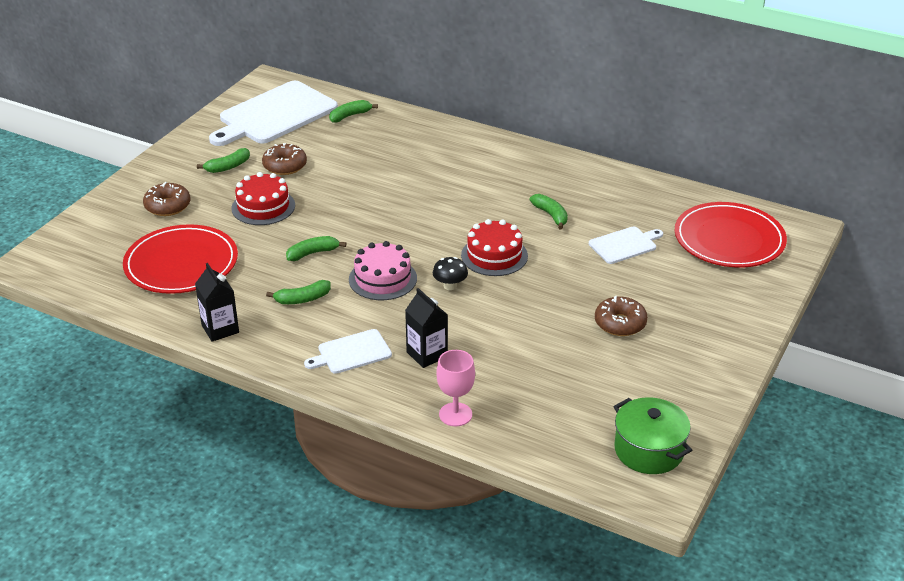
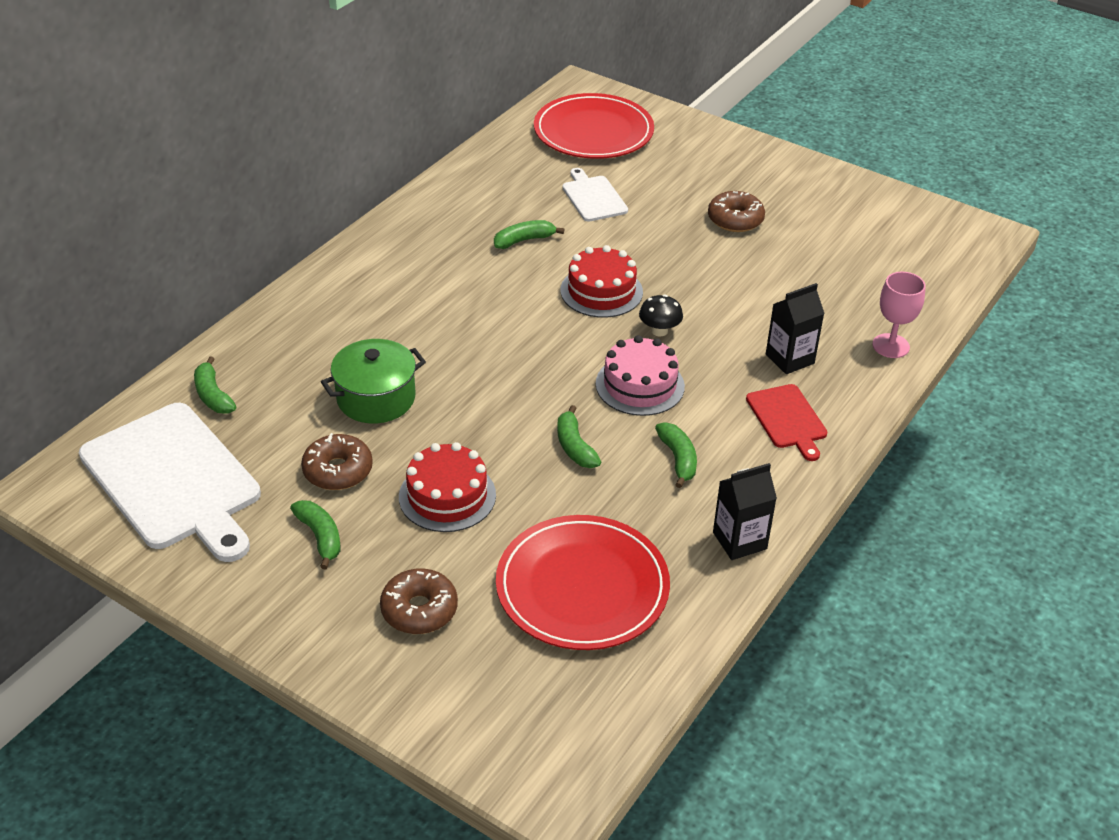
camera: 85 degrees left, 5 degrees up
white cutting board [304,329,392,374] -> red cutting board [746,384,827,461]
green pot [613,397,692,474] -> green pot moved to [321,339,426,424]

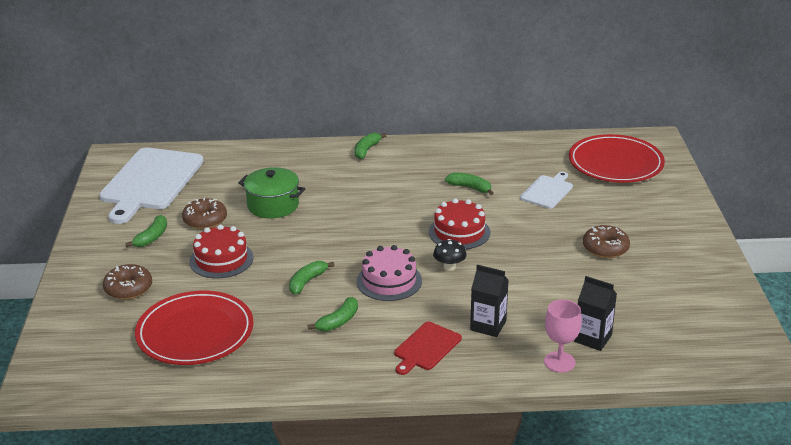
camera: 55 degrees right, 10 degrees down
green banana [194,357,237,414] -> green banana moved to [355,133,386,159]
black carton [713,463,777,560] -> black carton moved to [574,276,617,351]

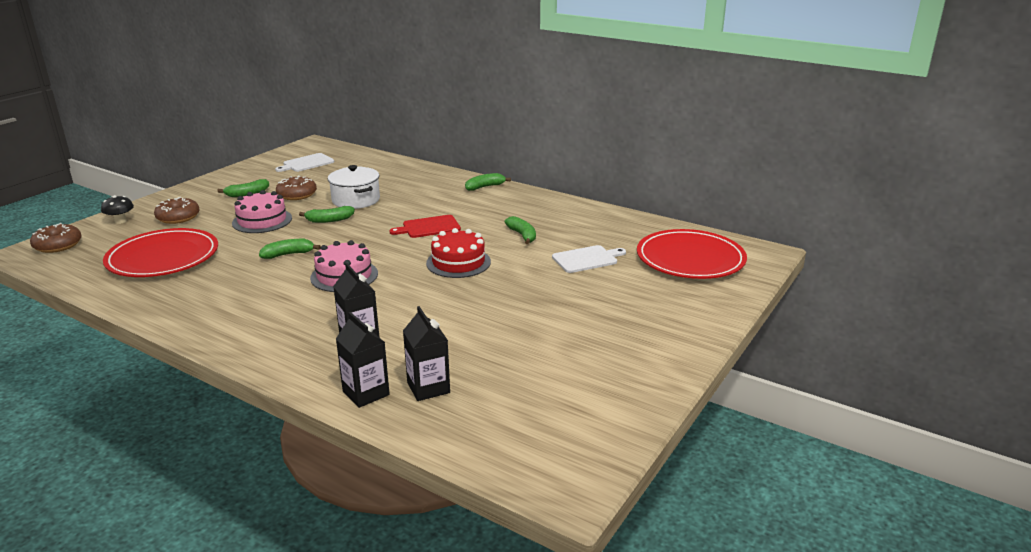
camera: 35 degrees right, 5 degrees down
white cutting board [99,148,204,224] -> white cutting board [275,153,334,172], size x0.49
red cake [189,224,254,279] -> pink cake [232,190,292,233]
green pot [238,167,305,218] -> white pot [328,165,380,209]
green banana [308,297,358,332] -> green banana moved to [299,206,355,223]
red cutting board [394,322,462,375] -> red cutting board moved to [389,215,461,238]
black mushroom [433,239,467,271] -> black mushroom moved to [101,195,134,224]
pink goblet [544,299,582,373] -> black carton [336,312,390,408]
brown donut [583,225,630,258] -> brown donut moved to [30,223,82,253]

